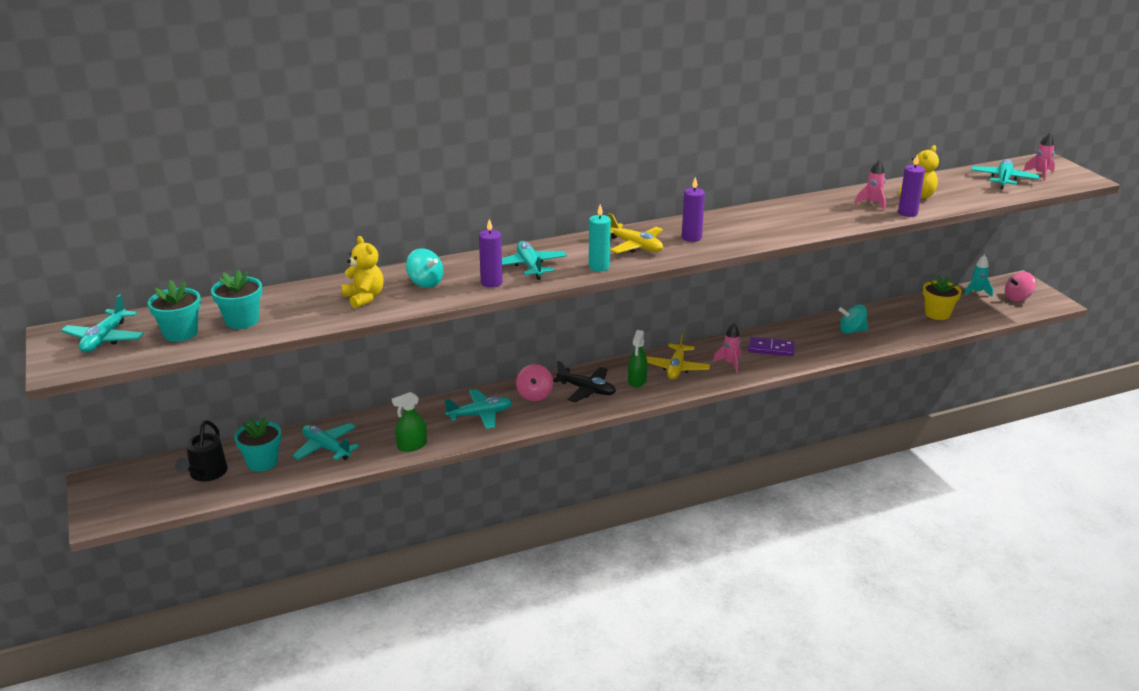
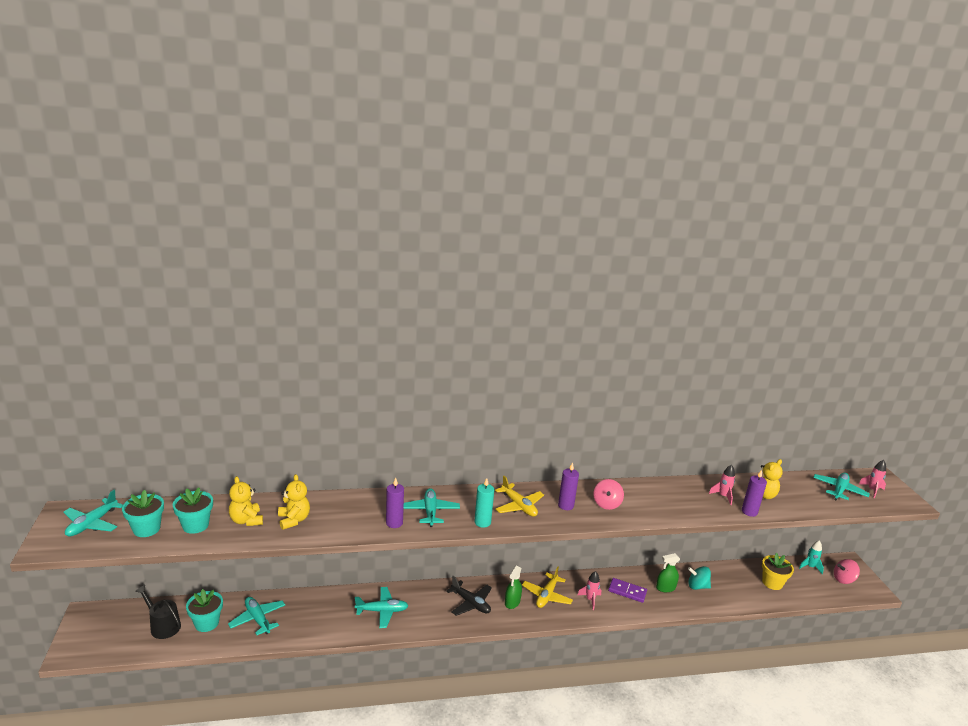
camera: 10 degrees right, 5 degrees down
black watering can [175,420,228,481] -> black watering can turned 105 degrees clockwise [135,585,181,639]
green spray bottle [392,392,427,452] -> green spray bottle moved to [656,553,680,592]
turquoise spinning top [406,248,443,288] -> none
pink spinning top [516,364,553,401] -> pink spinning top moved to [593,479,624,510]
none -> yellow teddy bear [229,476,263,526]

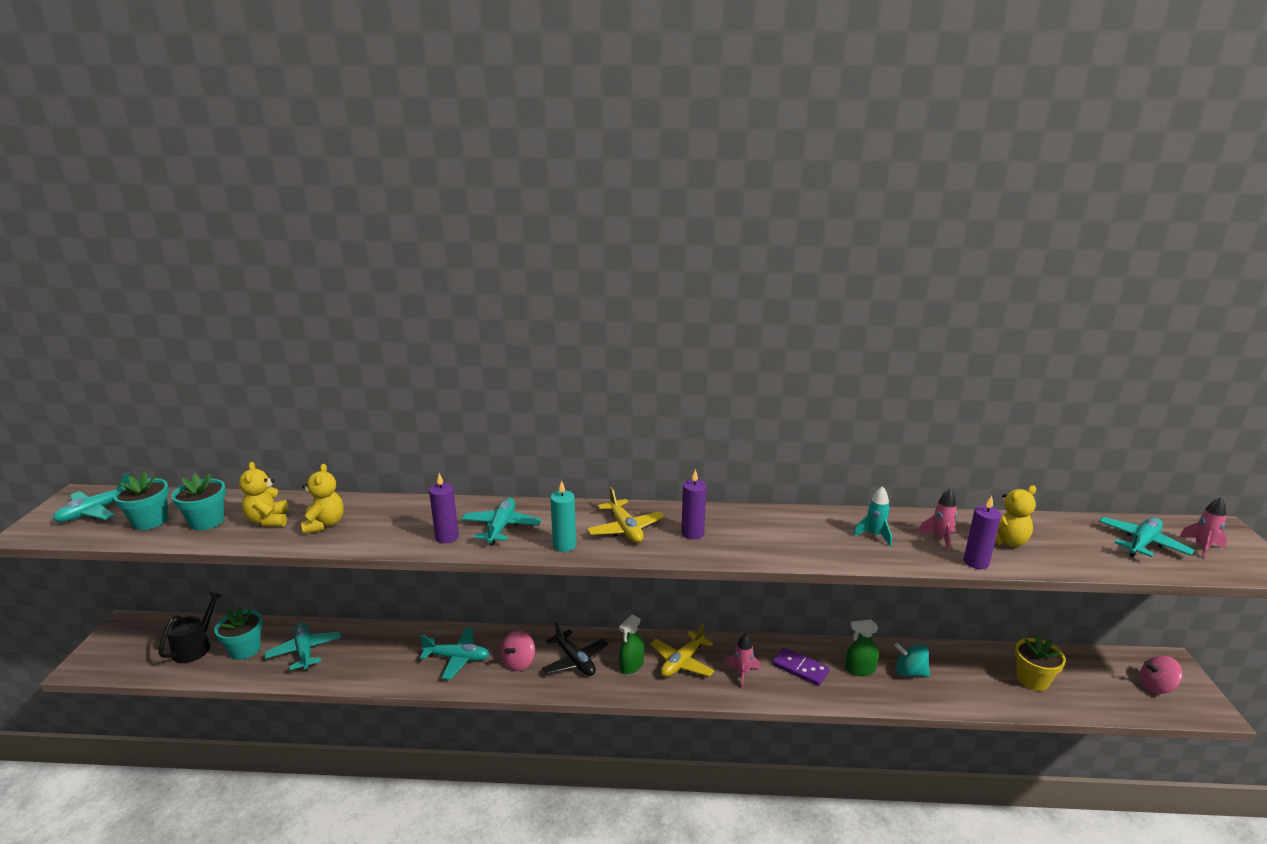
camera: 15 degrees right, 0 degrees up
black watering can [135,585,181,639] -> black watering can turned 60 degrees clockwise [159,592,223,663]
pink spinning top [593,479,624,510] -> pink spinning top moved to [501,631,535,671]
turquoise rocket [799,540,824,574] -> turquoise rocket moved to [853,486,892,547]

